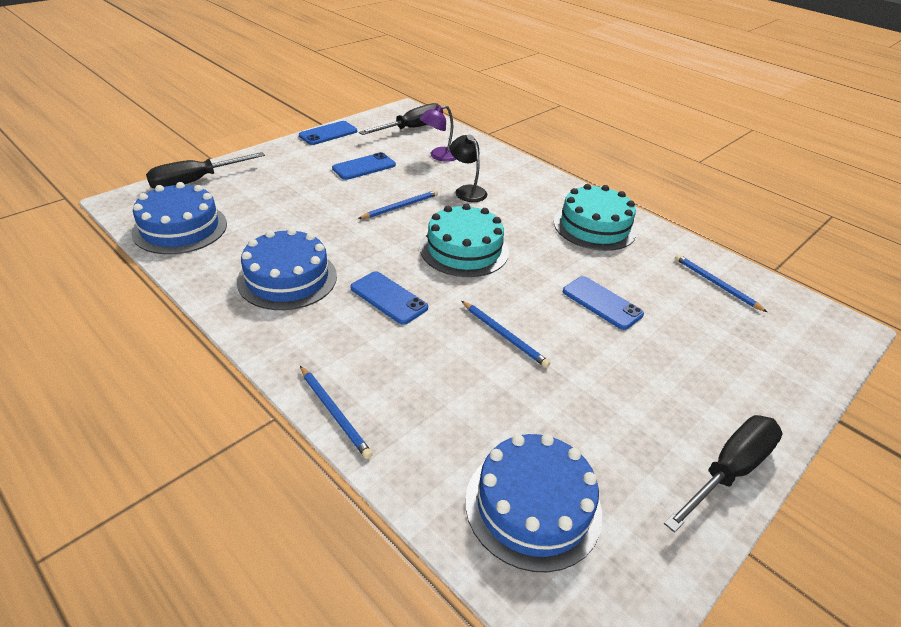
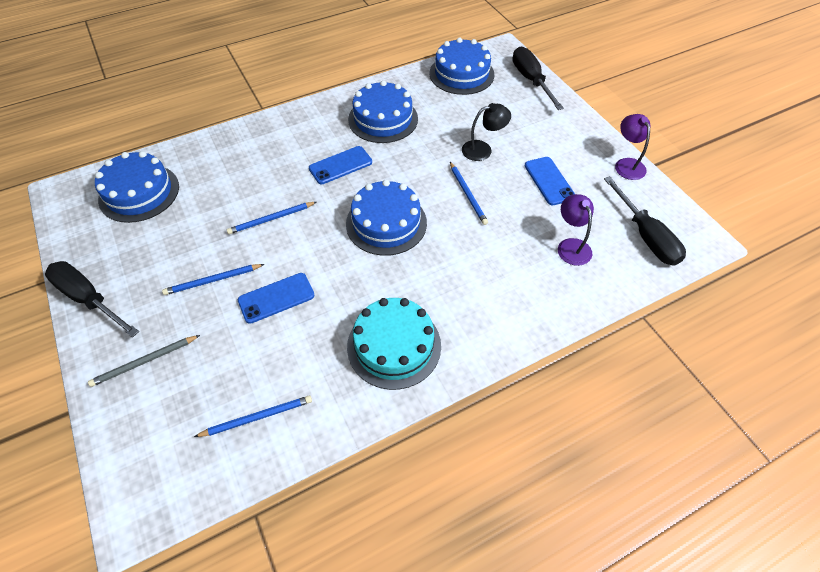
camera: 110 degrees right, 15 degrees up
blue phone [299,121,357,145] -> purple lamp [615,114,650,180]
blue pencil [300,366,373,459] -> blue pencil moved to [162,264,264,295]
turquoise cake [420,204,509,277] -> blue cake [346,180,427,256]
black lamp [450,135,487,202] -> black lamp moved to [462,103,511,161]
black screwdriver [664,415,782,533] -> black screwdriver turned 150 degrees clockwise [45,261,139,338]
none -> grey pencil [88,335,200,387]

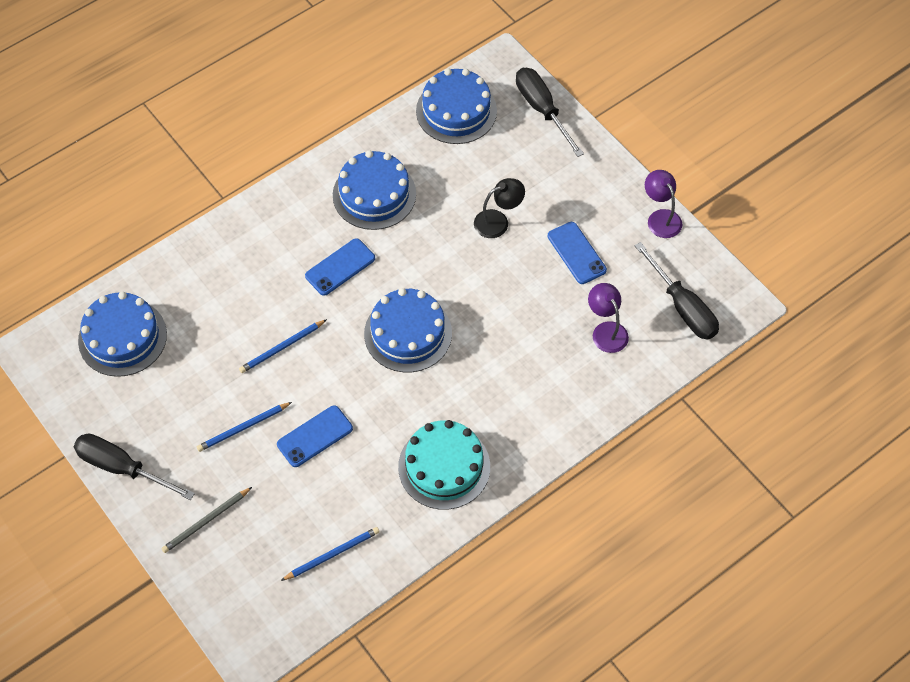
camera: 10 degrees left, 5 degrees up
blue pencil [450,162,488,225] -> none

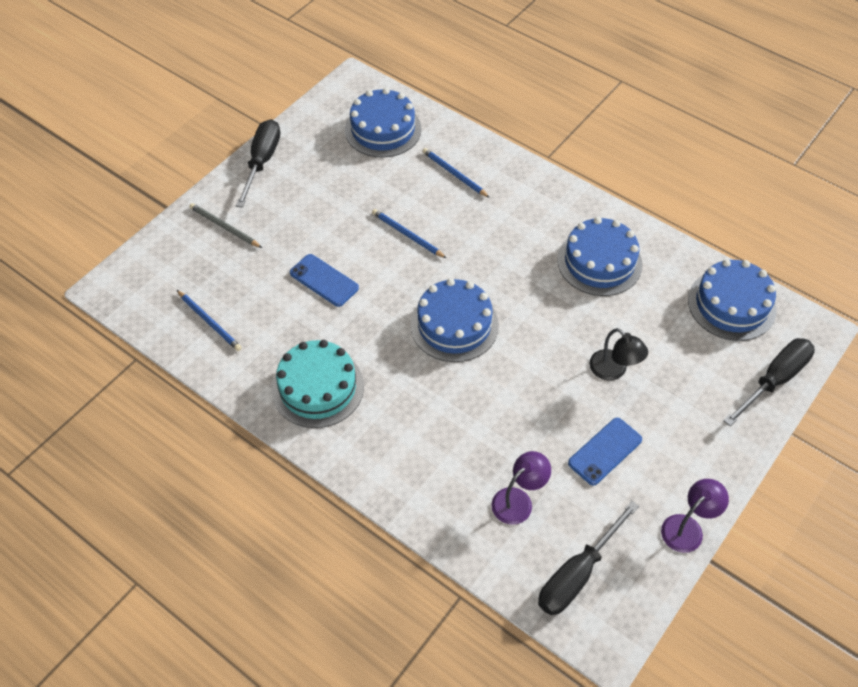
camera: 75 degrees right, 5 degrees down
blue pencil [197,402,292,452] -> blue pencil moved to [422,148,490,198]
blue phone [305,238,375,296] -> none

